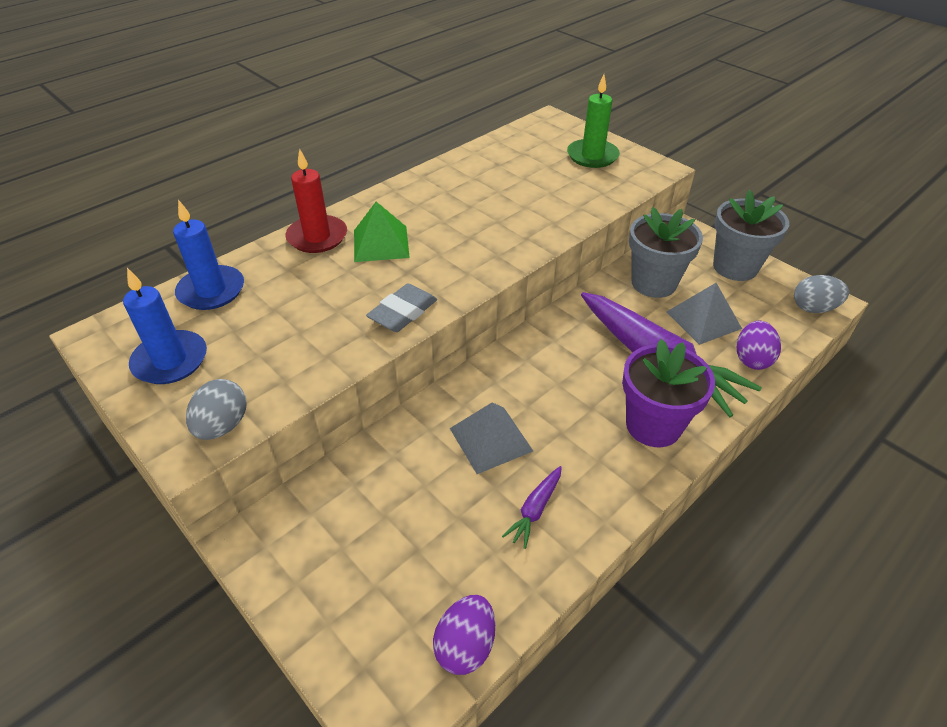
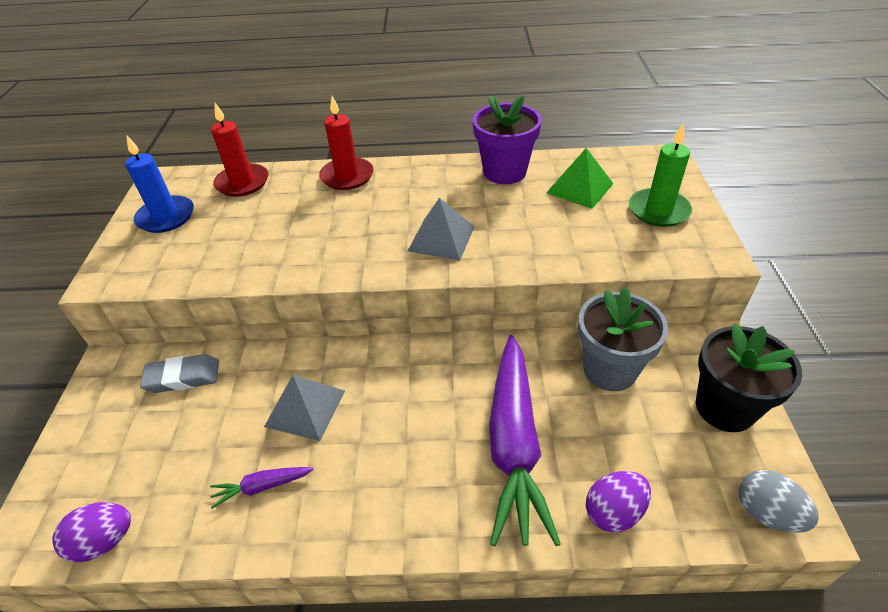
camera: 45 degrees right, 0 degrees up
blue candle [173,200,244,310] -> red candle [211,103,269,197]
grey egg [186,379,246,440] -> none
green pyramid [354,202,410,262] -> green pyramid moved to [546,148,614,209]
grey eraser [366,283,437,332] -> grey eraser moved to [140,354,219,393]
purple flower pot [622,339,715,447] -> purple flower pot moved to [473,96,542,184]
grey pyramid [667,283,742,345] -> grey pyramid moved to [408,198,475,261]
grey flower pot [713,190,789,281] -> black flower pot [696,323,802,432]

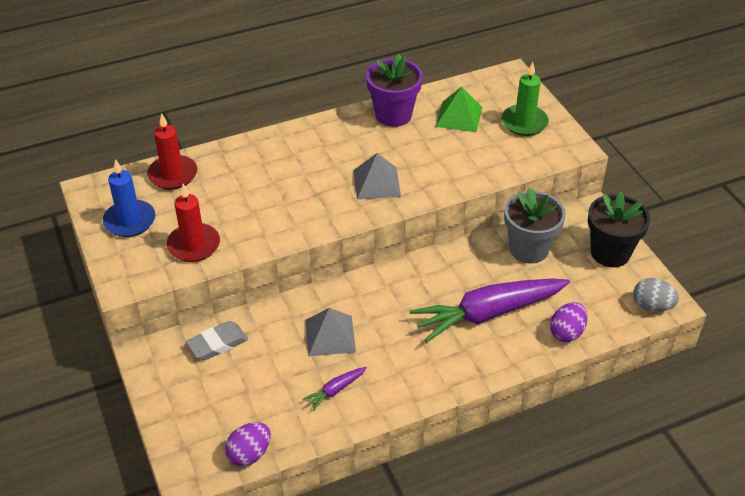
camera: 25 degrees left, 0 degrees up
red candle [319,96,374,190] -> red candle moved to [166,184,220,262]
purple carrot [489,335,561,546] -> purple carrot turned 90 degrees clockwise [410,279,570,342]

